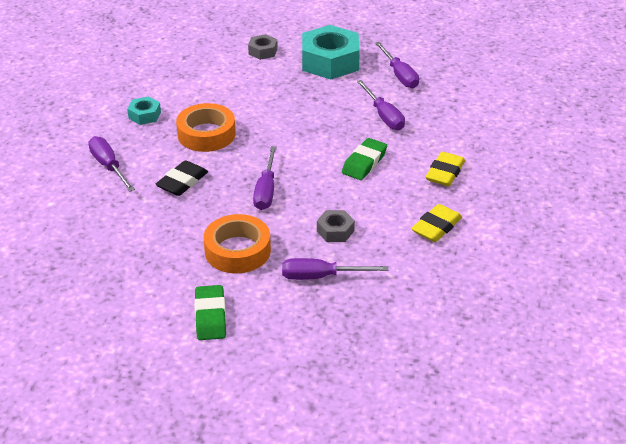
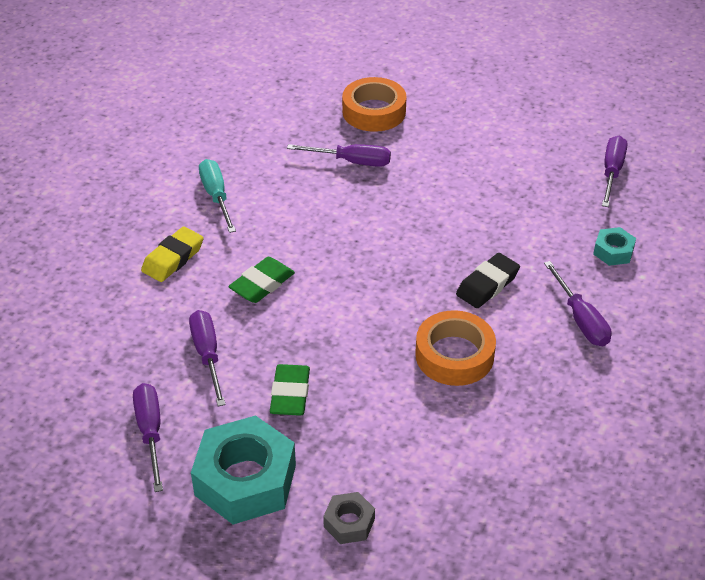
camera: 170 degrees left, 5 degrees up
turquoise nut [127,96,161,125] -> turquoise nut moved to [593,227,636,266]
green eraser [194,285,226,340] -> green eraser moved to [270,364,310,416]
orange tape [204,214,271,273] -> orange tape moved to [342,77,407,132]
purple screwdriver [253,146,277,210] -> purple screwdriver moved to [602,136,627,207]
grey nut [317,210,355,242] -> none
yellow eraser [411,204,462,242] -> turquoise screwdriver [199,159,236,233]

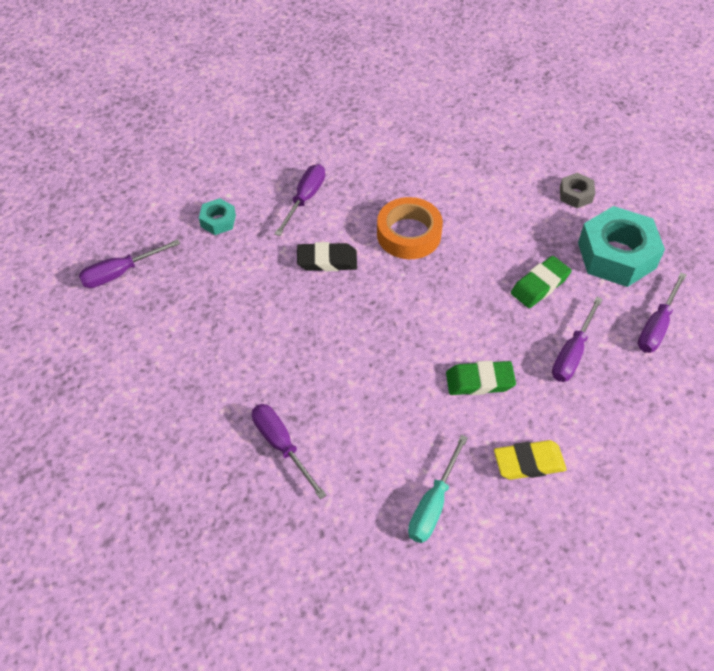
camera: 135 degrees left, 10 degrees up
orange tape [342,77,407,132] -> none

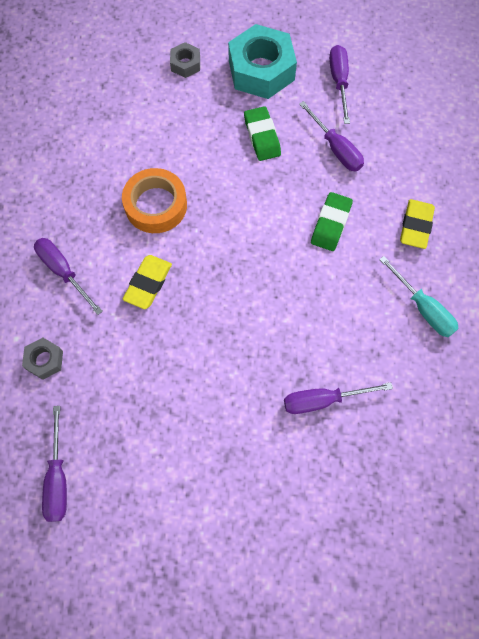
camera: 65 degrees left, 15 degrees up
turquoise nut [199,198,236,235] -> grey nut [22,338,63,380]
black eraser [297,242,357,271] -> yellow eraser [123,255,172,309]
purple screwdriver [638,272,687,353] -> purple screwdriver turned 150 degrees counterclockwise [329,45,350,124]

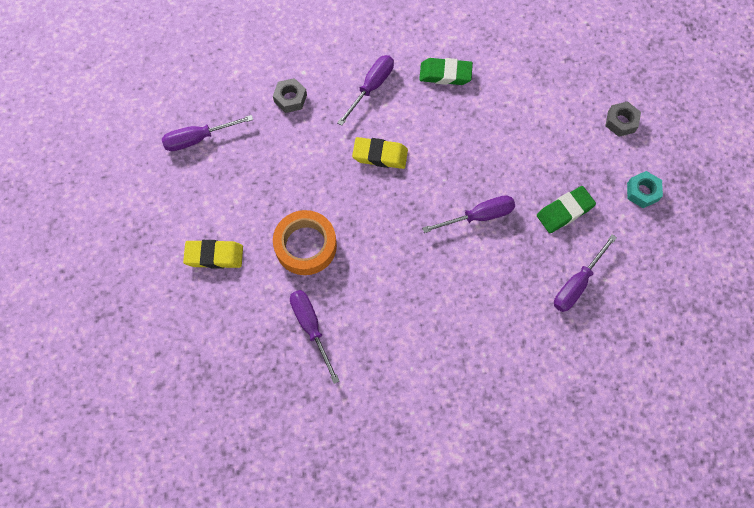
camera: 75 degrees right, 0 degrees up
orange tape [122,168,187,233] -> orange tape moved to [273,210,337,275]
turquoise nut [228,24,297,99] -> turquoise nut [627,171,663,208], size x0.48
green eraser [311,192,353,251] -> green eraser moved to [419,58,473,85]
purple screwdriver [329,45,350,124] -> purple screwdriver moved to [422,195,515,233]
turquoise screwdriver [379,256,458,337] -> none
yellow eraser [400,199,435,249] -> yellow eraser moved to [183,240,243,269]

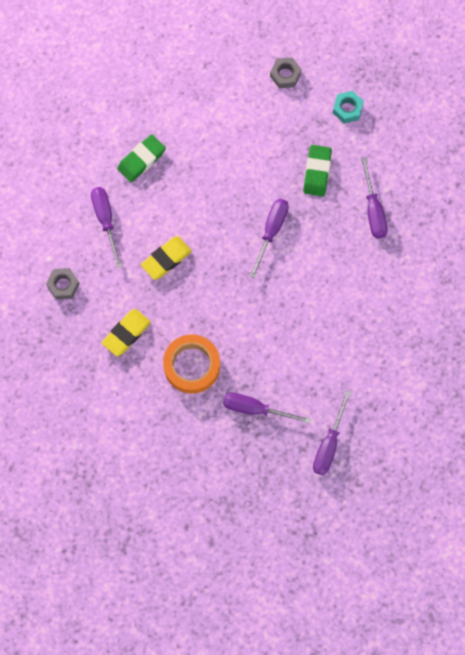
camera: 50 degrees left, 5 degrees up
purple screwdriver [162,115,253,151] -> purple screwdriver moved to [313,390,351,475]
yellow eraser [183,240,243,269] -> yellow eraser moved to [102,309,151,357]

